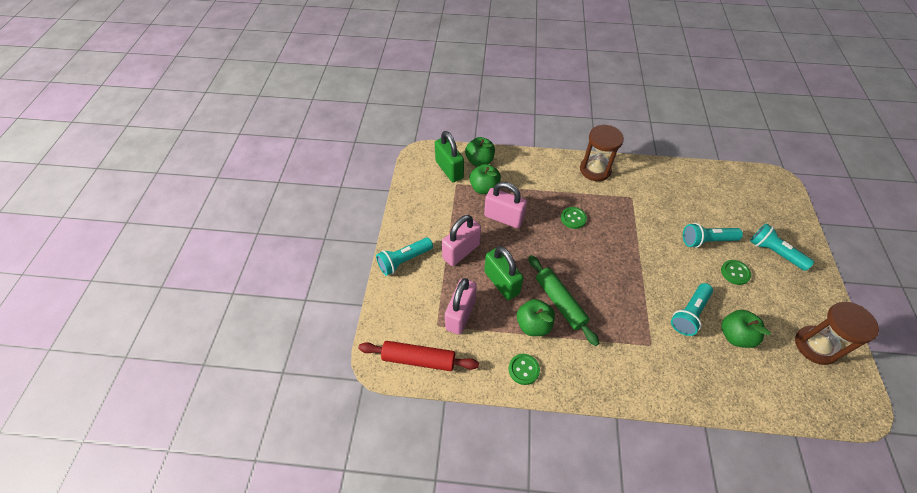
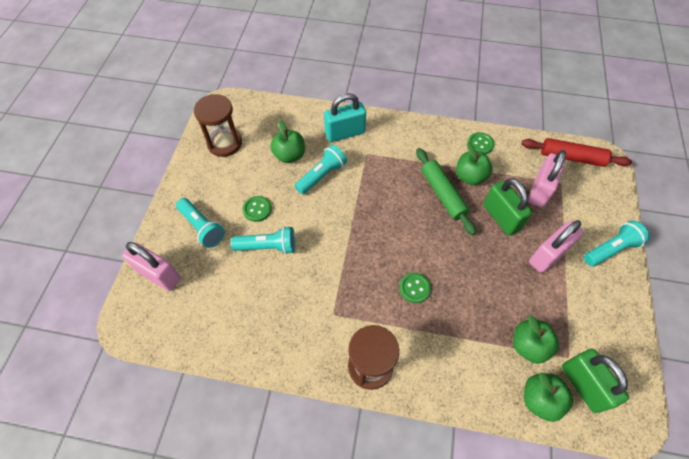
camera: 175 degrees left, 5 degrees up
pink padlock [484,182,527,228] -> pink padlock moved to [122,242,181,291]
none -> turquoise padlock [324,93,366,142]

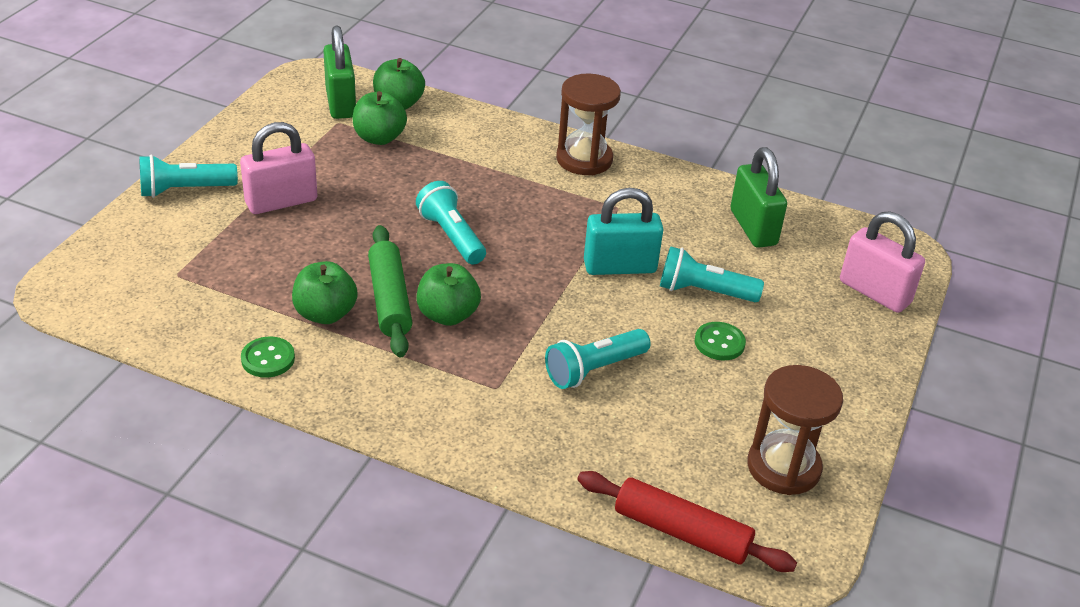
camera: 170 degrees left, 20 degrees down
turquoise flashlight [176,198,225,248] -> turquoise flashlight moved to [416,181,486,265]
green apple [270,120,305,163] -> green apple moved to [416,263,481,326]
turquoise padlock [324,93,366,142] -> turquoise padlock moved to [584,188,663,275]
green button [399,273,431,303] -> none
green padlock [483,178,532,236] -> green padlock moved to [731,147,787,248]
red rolling pin [521,138,632,167] -> red rolling pin moved to [577,471,797,572]
pink padlock [528,150,566,207] -> none

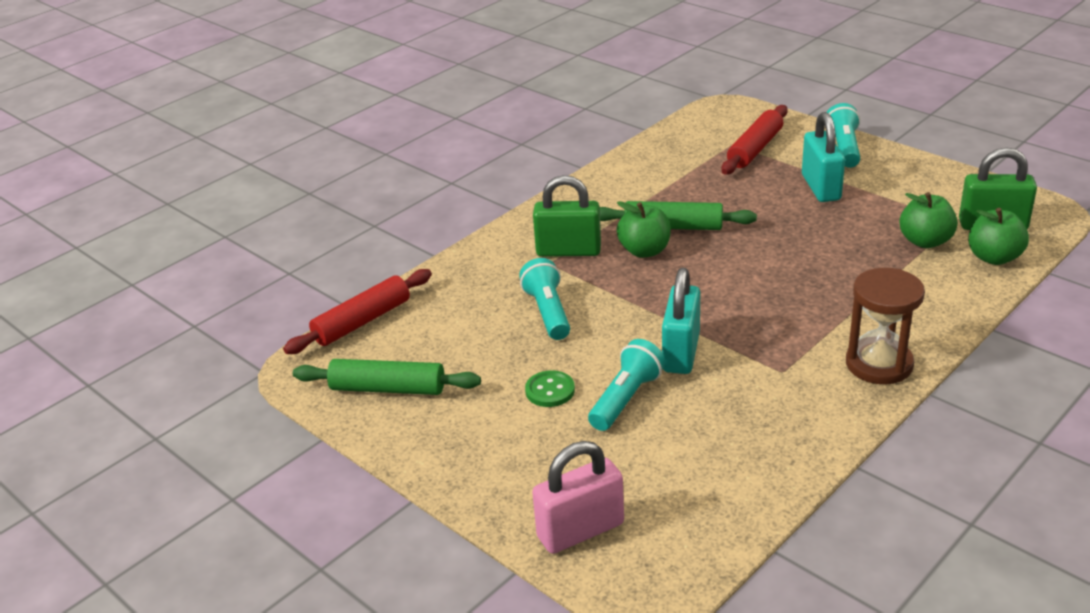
camera: 115 degrees right, 5 degrees down
pink padlock [240,122,317,214] -> turquoise padlock [802,112,845,202]
green button [241,337,295,378] -> none
green apple [292,261,358,324] -> none
turquoise flashlight [416,181,486,265] -> none
green padlock [731,147,787,248] -> green padlock moved to [533,175,601,257]
brown hourglass [747,365,843,495] -> green rolling pin [293,359,481,395]
none -> red rolling pin [721,105,788,175]

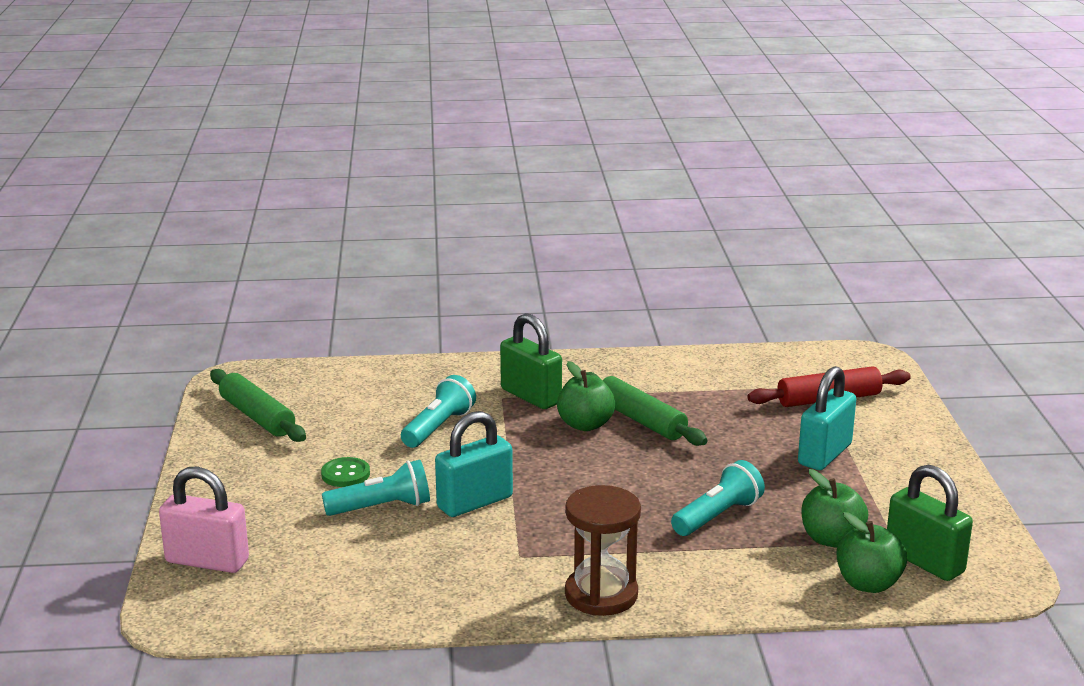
camera: 40 degrees right, 10 degrees down
red rolling pin [283,269,432,354] -> none
turquoise flashlight [827,103,860,168] -> turquoise flashlight moved to [671,460,765,536]

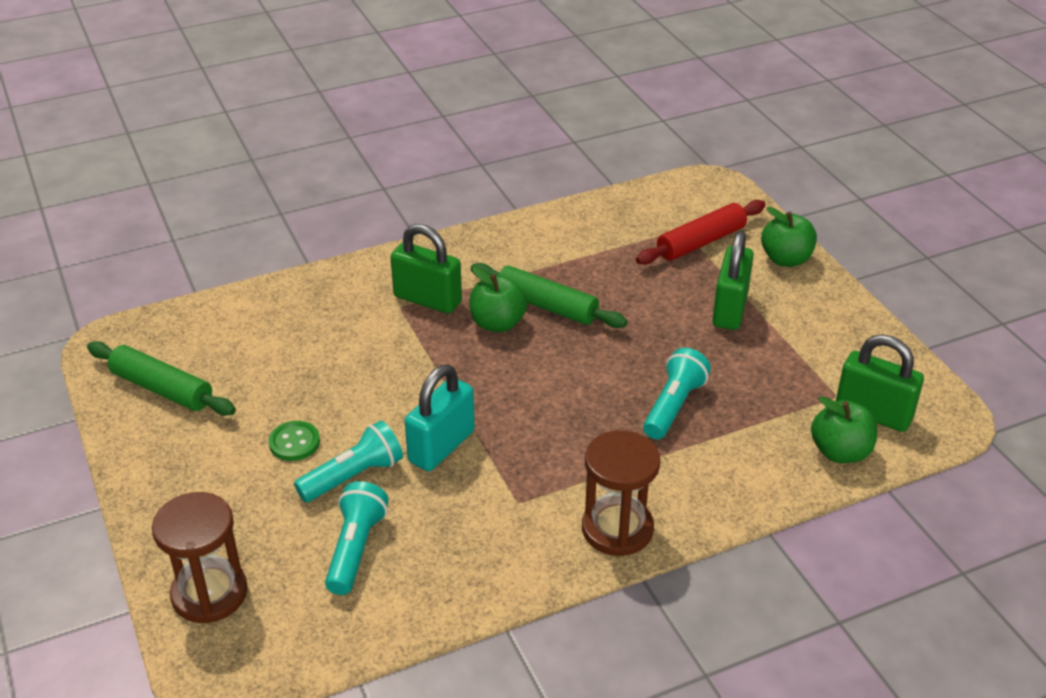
camera: 20 degrees left, 15 degrees up
pink padlock [159,467,249,573] -> brown hourglass [152,492,248,623]
turquoise flashlight [401,375,476,448] -> turquoise flashlight moved to [325,481,389,595]
turquoise padlock [798,366,856,470] -> green padlock [712,231,754,330]
green apple [801,469,868,547] -> green apple moved to [761,207,817,267]

